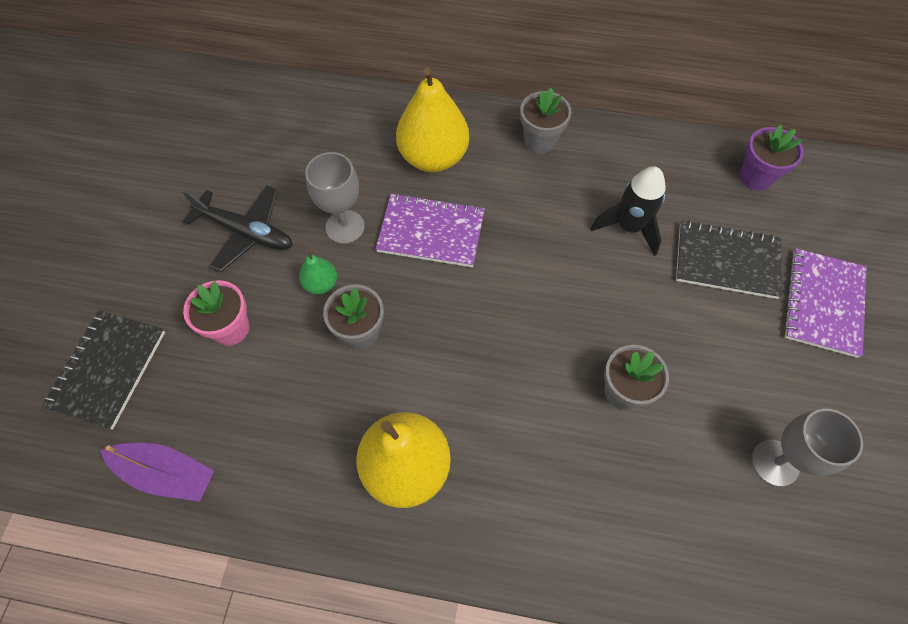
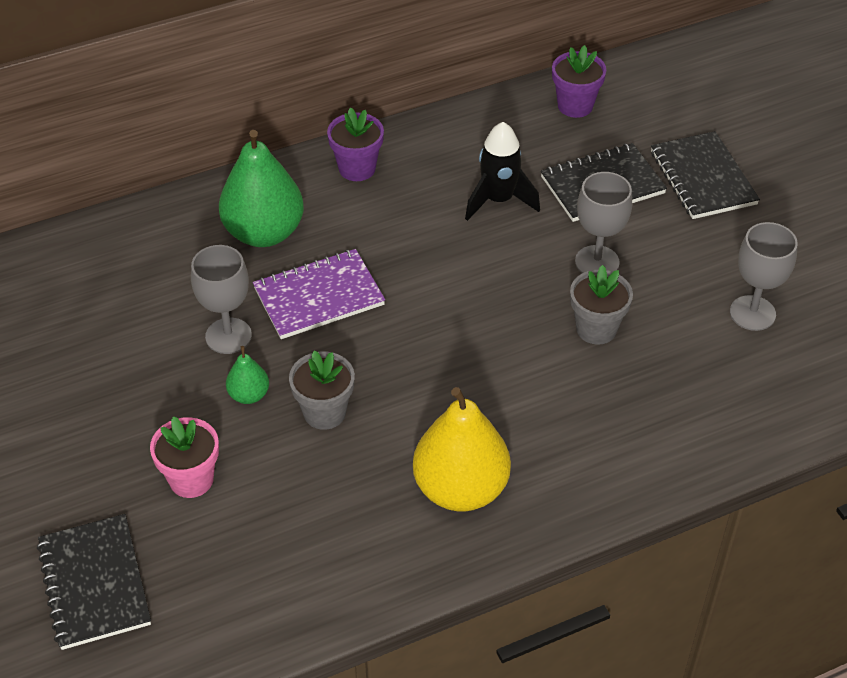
camera: 35 degrees left, 15 degrees down
purple boat [100,443,214,502] -> none
black plane [182,185,293,272] -> none
yellow pear [396,68,469,172] -> green pear [219,130,304,247]
grey flower pot [520,88,571,154] -> purple flower pot [327,107,384,181]
purple notebook [783,248,867,358] -> black notebook [651,131,760,219]
none -> grey goblet [575,172,632,273]

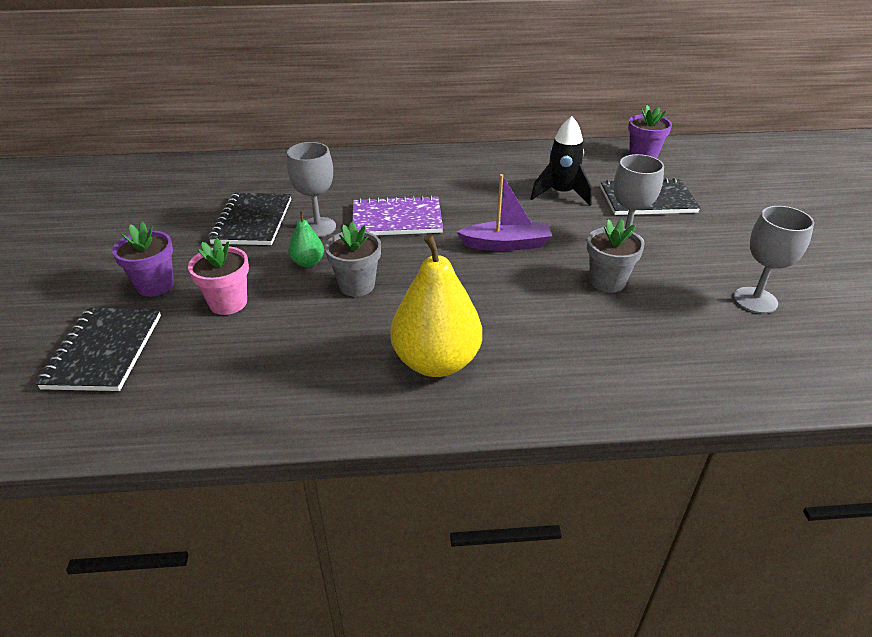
camera: 20 degrees right, 10 degrees down
green pear [219,130,304,247] -> none
purple flower pot [327,107,384,181] -> purple flower pot moved to [112,222,174,297]
black notebook [651,131,760,219] -> black notebook moved to [208,193,291,245]
none -> purple boat [457,174,552,251]

